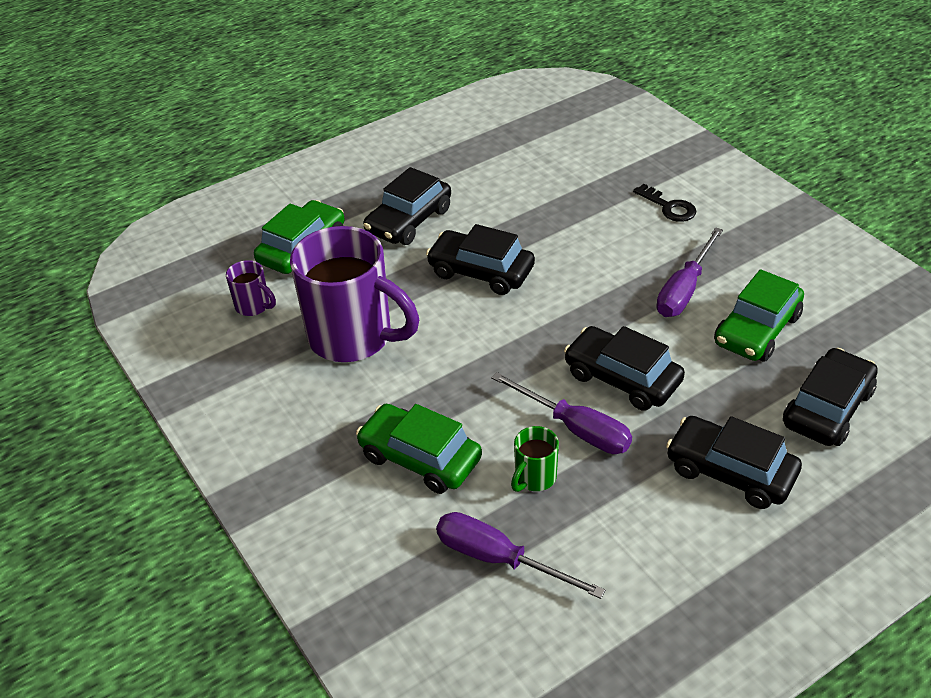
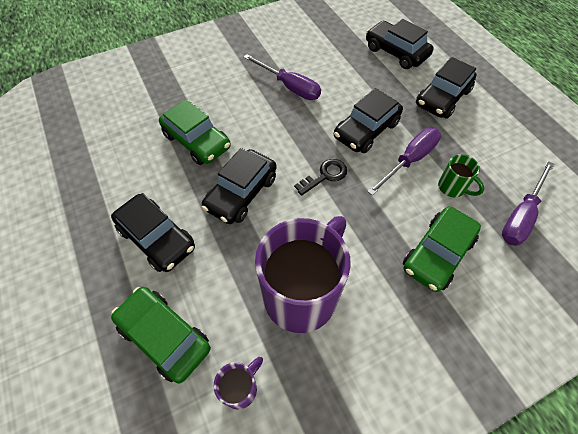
camera: 85 degrees left, 15 degrees up
black key [633,184,696,222] -> black key moved to [294,159,347,196]
green car [714,269,804,362] -> green car moved to [159,99,231,165]

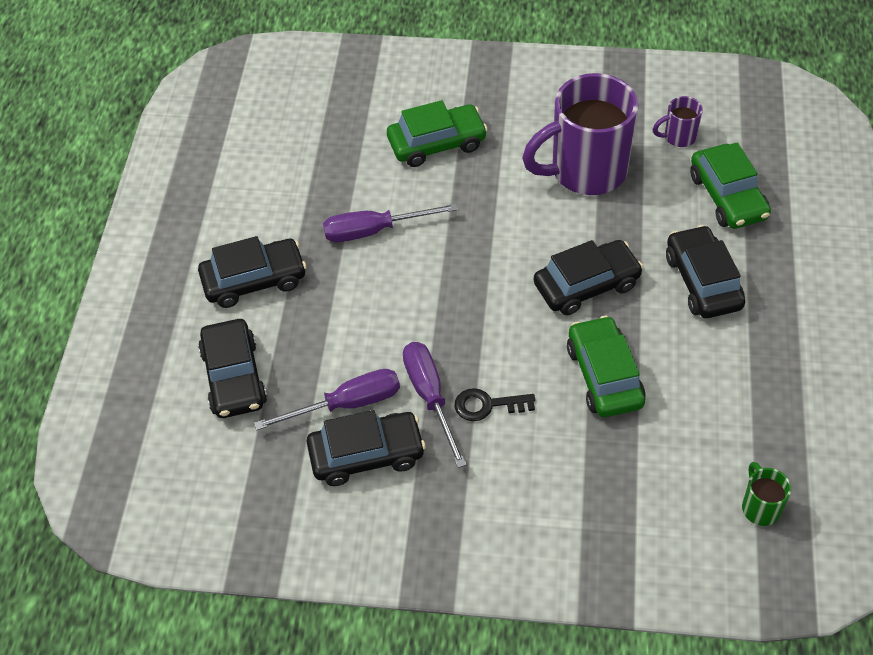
camera: 145 degrees left, 5 degrees down
black key [294,159,347,196] -> black key moved to [454,388,535,421]
black car [334,88,403,153] -> black car moved to [307,410,426,486]
green mug [438,154,485,197] -> green mug moved to [742,462,791,526]
purple screwdriver [502,161,554,246] -> purple screwdriver moved to [254,369,400,430]

